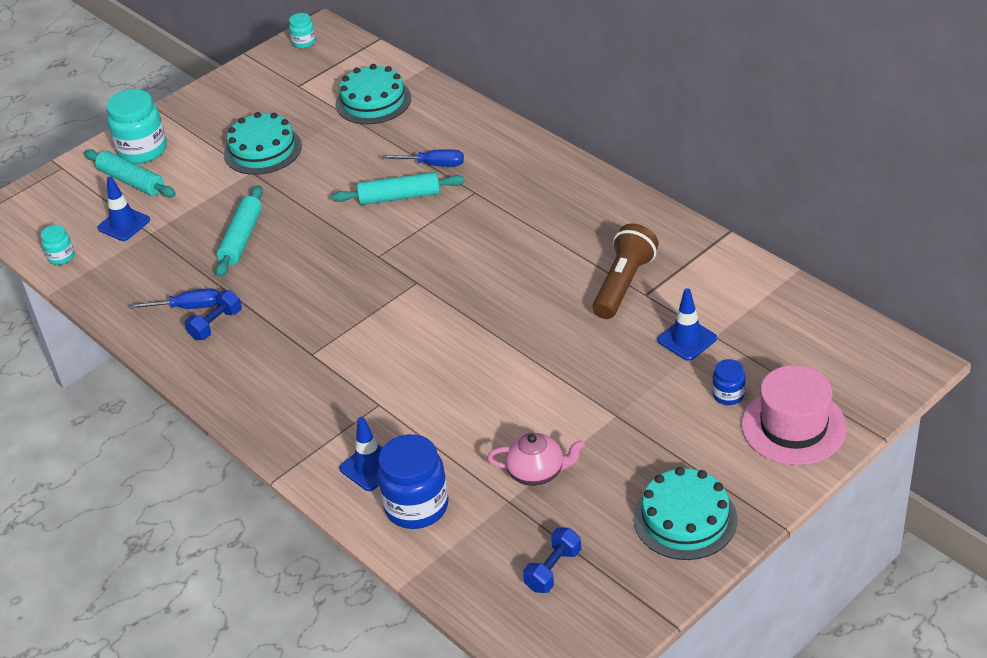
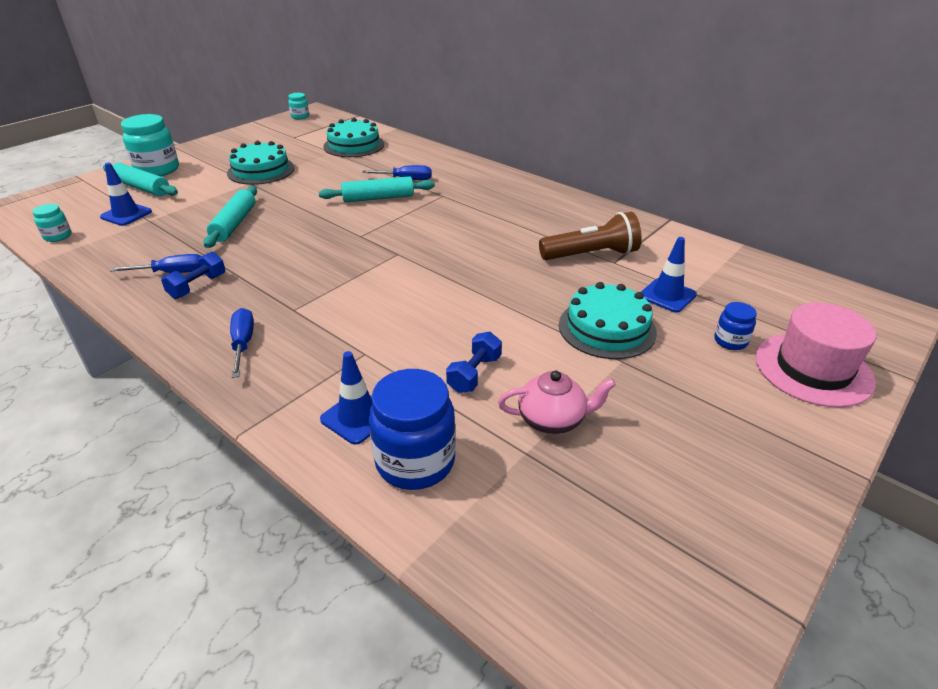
camera: 10 degrees left, 5 degrees down
blue dumbbell [523,527,581,593] -> blue dumbbell moved to [446,332,502,393]
brown flashlight [593,223,659,319] -> brown flashlight turned 60 degrees clockwise [539,212,642,260]
turquoise cake [634,467,737,560] -> turquoise cake moved to [559,282,657,359]
none -> blue screwdriver [230,308,254,378]

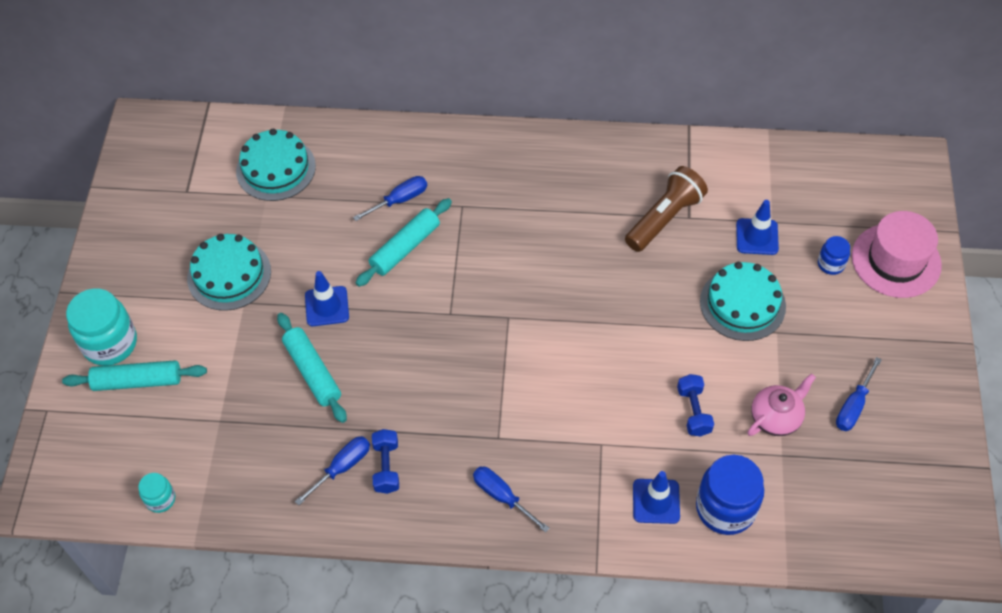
camera: 35 degrees left, 20 degrees up
blue traffic cone [100,163,152,226] -> blue traffic cone moved to [305,271,349,326]
turquoise jar [288,93,309,119] -> none
none -> blue screwdriver [836,357,882,431]

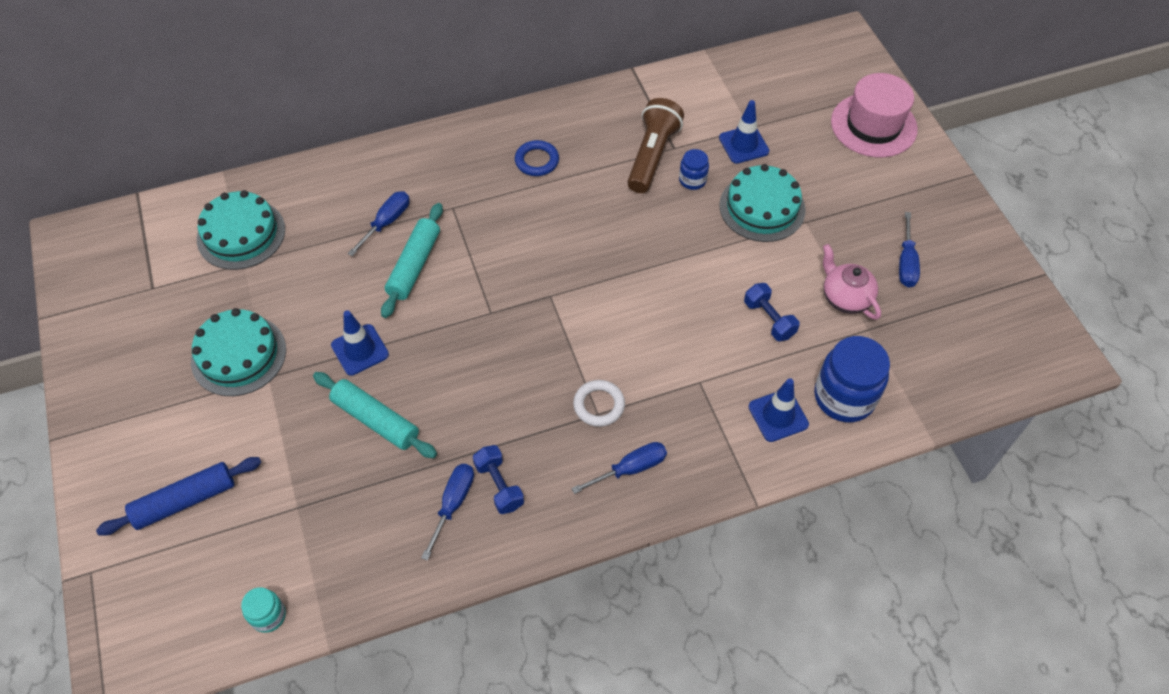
camera: 25 degrees left, 0 degrees up
turquoise rolling pin [62,360,207,391] -> blue rolling pin [96,457,261,536]
turquoise jar [66,288,137,366] -> none
blue screwdriver [473,467,550,533] -> blue screwdriver turned 135 degrees clockwise [571,442,667,494]
pink teapot [748,374,816,436] -> pink teapot turned 60 degrees counterclockwise [823,244,881,320]
blue jar [818,236,850,275] -> blue jar moved to [679,149,709,190]
none -> blue ring [515,140,559,176]
none -> white ring [573,380,625,427]

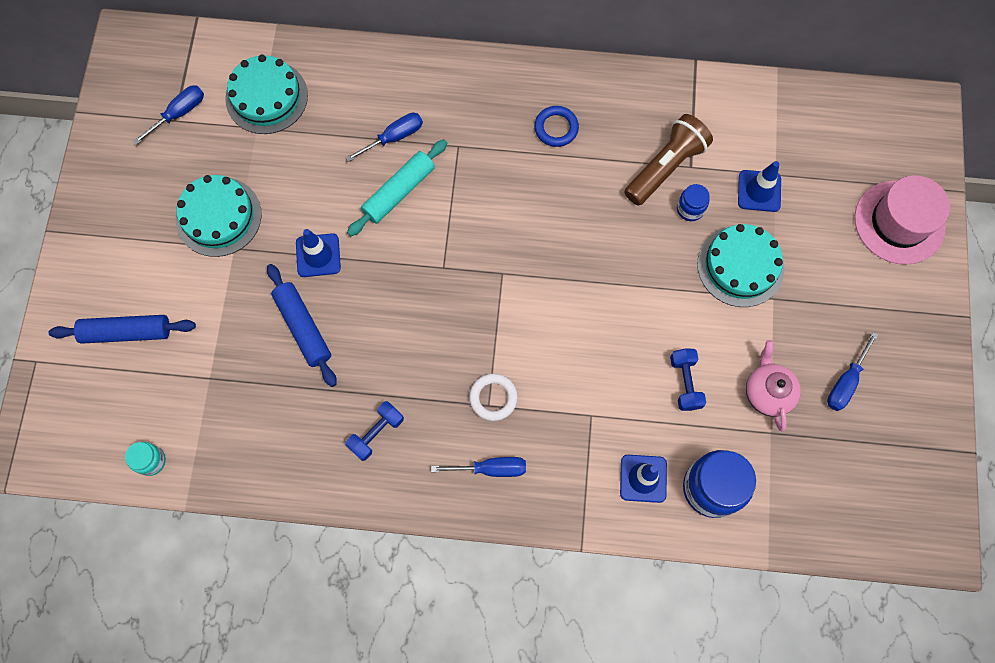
camera: 25 degrees right, 15 degrees up
turquoise rolling pin [313,372,437,458] -> blue rolling pin [267,264,337,387]
blue screwdriver [421,464,474,561] -> blue screwdriver moved to [133,85,204,145]
blue dumbbell [473,445,524,514] -> blue dumbbell turned 45 degrees clockwise [345,401,404,461]

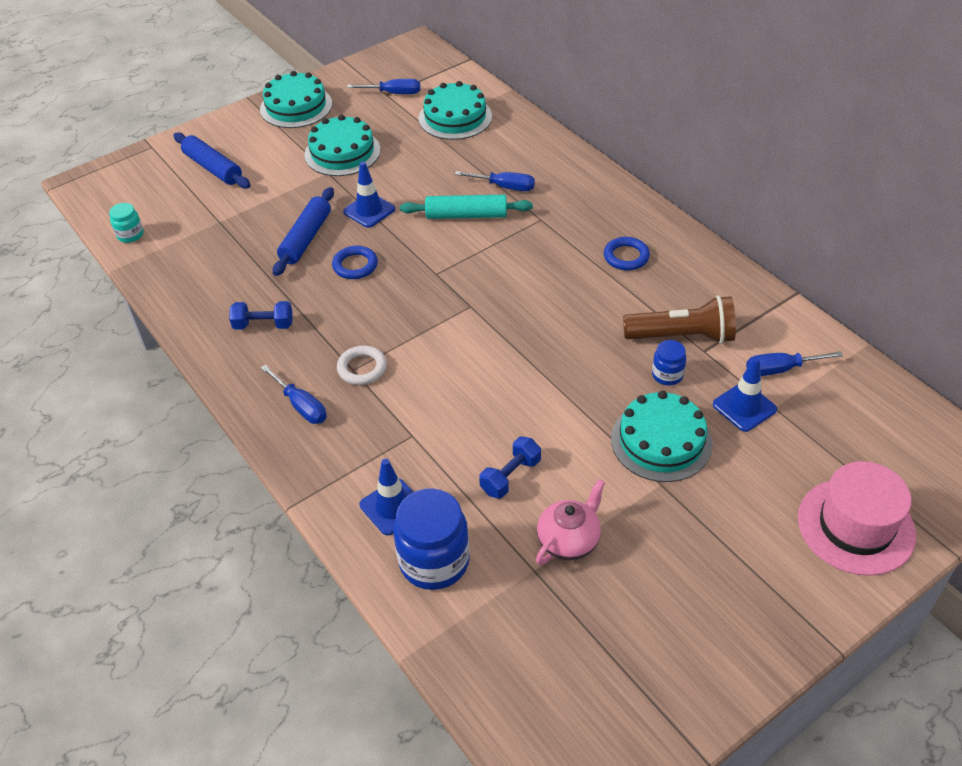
camera: 50 degrees right, 25 degrees down
blue screwdriver [827,332,879,411] -> blue screwdriver moved to [746,351,843,376]
none -> turquoise cake [260,71,332,128]
none -> blue ring [332,246,378,279]

